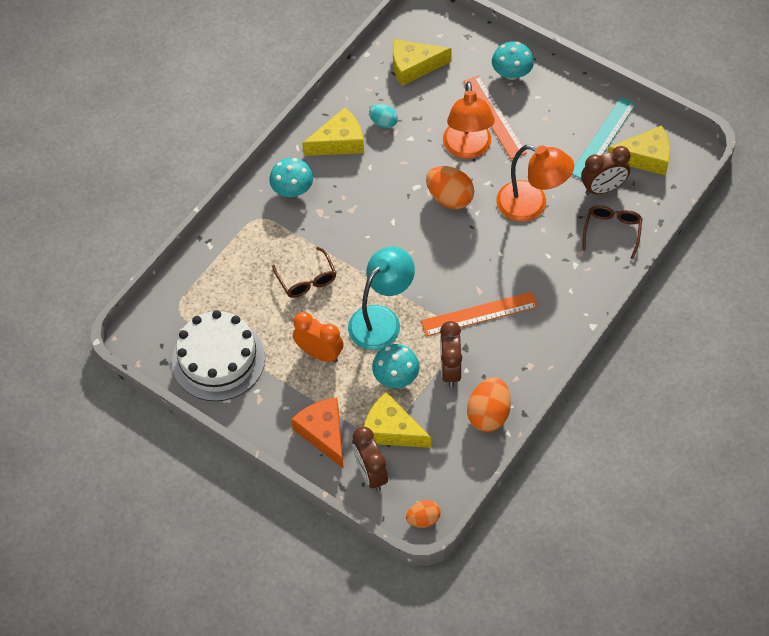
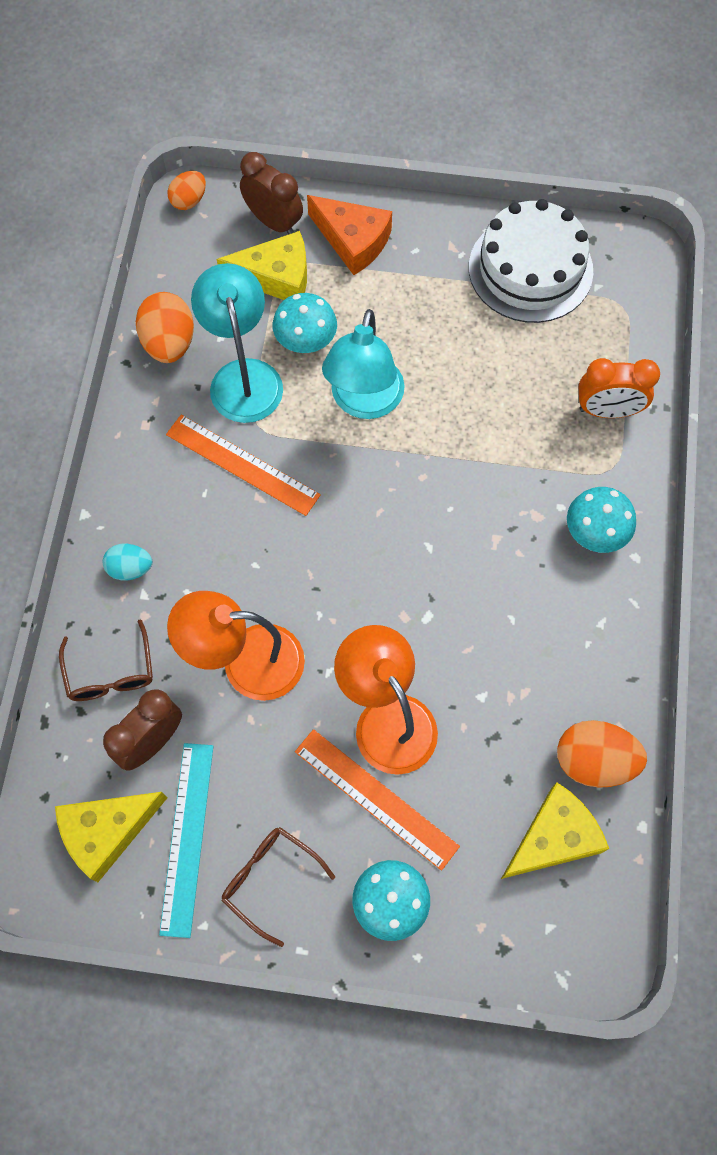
camera: 150 degrees right, 10 degrees up
brown glasses [272,247,336,298] -> brown glasses moved to [222,827,335,947]
orange clock [293,312,344,363] -> orange clock moved to [579,358,660,418]
yellow cheese [302,107,364,156] -> none
turquoise egg [369,104,398,129] -> turquoise egg moved to [103,544,152,580]
orange ruler [421,292,538,336] -> orange ruler turned 75 degrees clockwise [166,415,321,516]
orange egg [426,166,474,209] -> orange egg moved to [557,720,647,788]
brown clock [440,321,462,387] -> turquoise lamp [191,263,283,423]

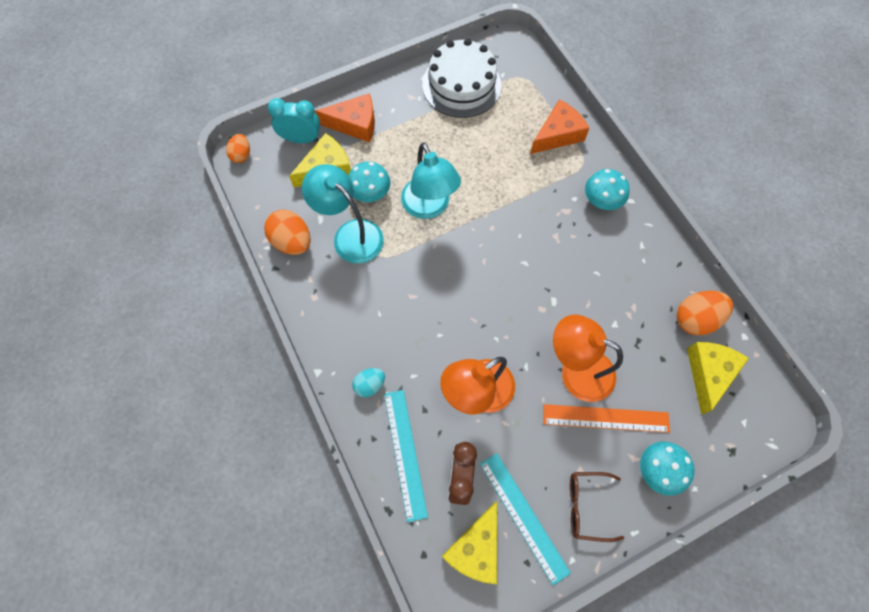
camera: 35 degrees left, 0 degrees up
brown glasses [59,619,153,701] -> turquoise ruler [384,390,428,522]
orange ruler [166,415,321,516] -> none
brown clock [240,152,303,234] -> turquoise clock [268,98,320,143]
orange clock [579,358,660,418] -> orange cheese [530,99,590,154]

